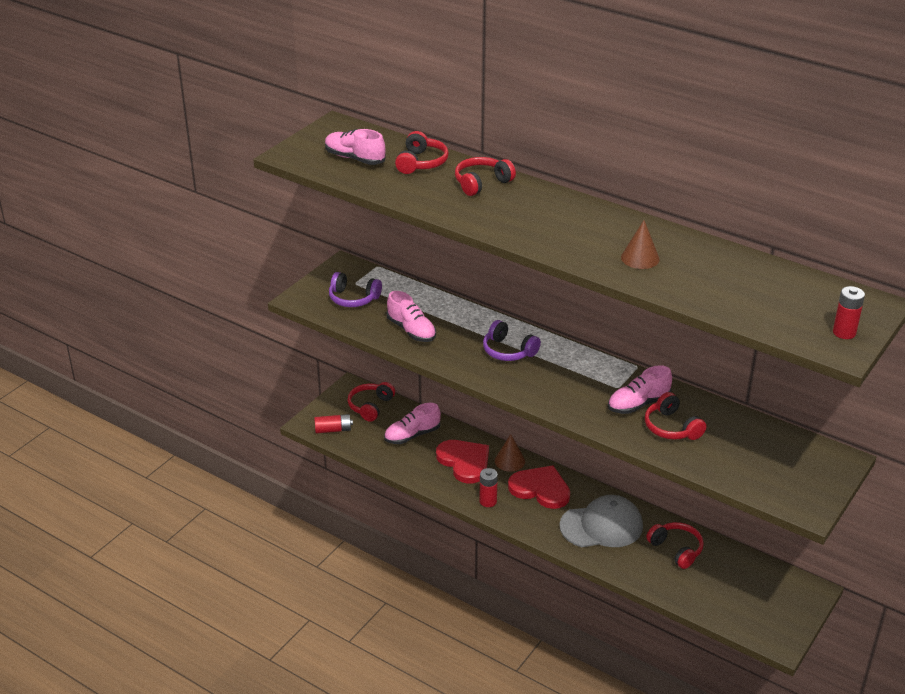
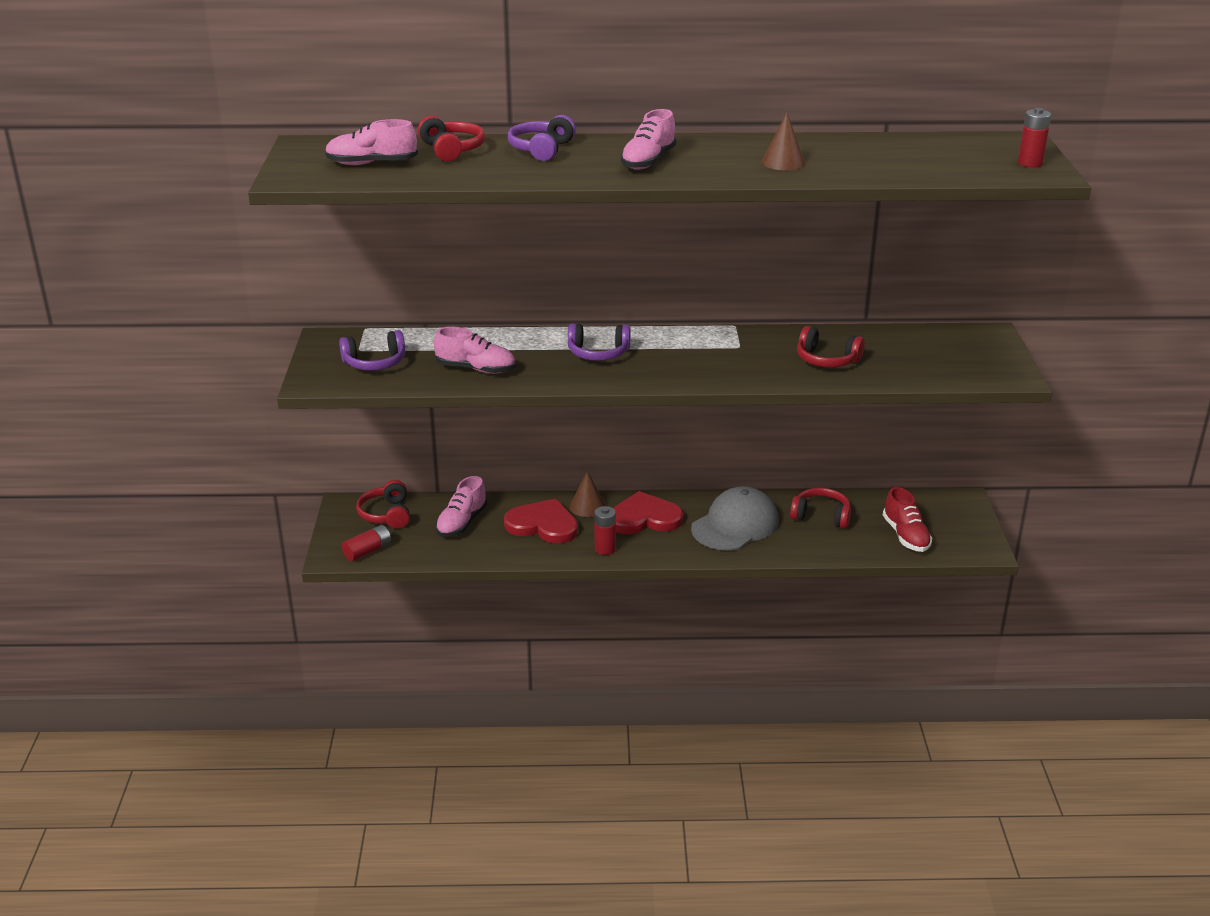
camera: 35 degrees left, 5 degrees down
red headphones [455,157,516,196] -> purple headphones [508,115,576,161]
pink shoe [608,365,672,414] -> pink shoe moved to [621,109,677,170]
none -> red shoe [883,487,932,552]

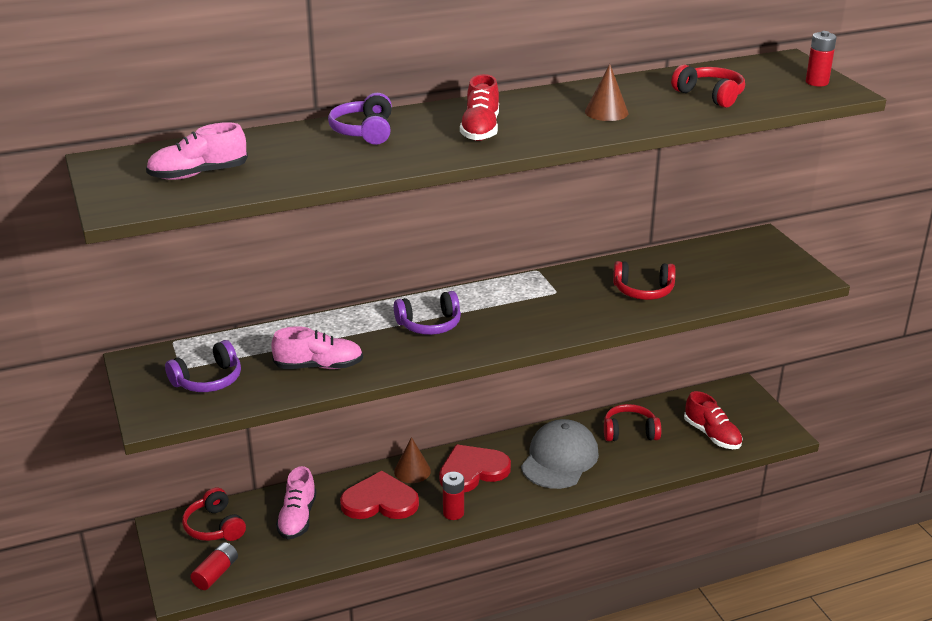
camera: 20 degrees left, 0 degrees up
red headphones [418,116,485,162] -> red headphones moved to [671,65,745,108]
pink shoe [621,109,677,170] -> red shoe [460,74,499,141]

